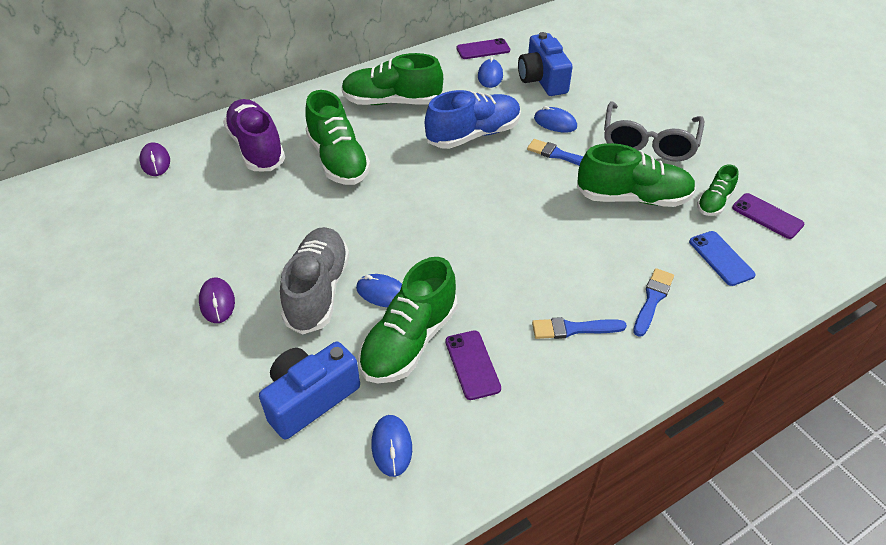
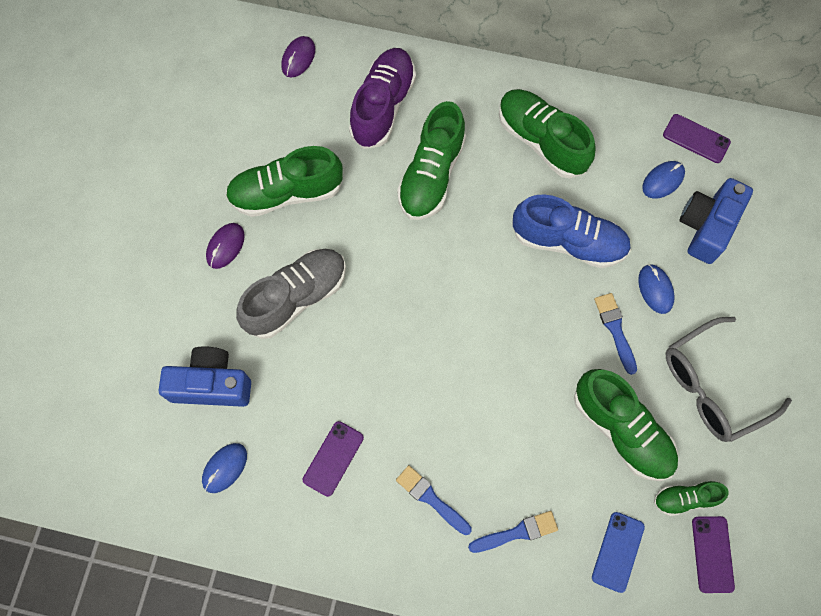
camera: 45 degrees right, 25 degrees up
blue mouse [356,274,402,307] -> none
green shoe [358,257,457,383] -> green shoe moved to [225,146,343,217]

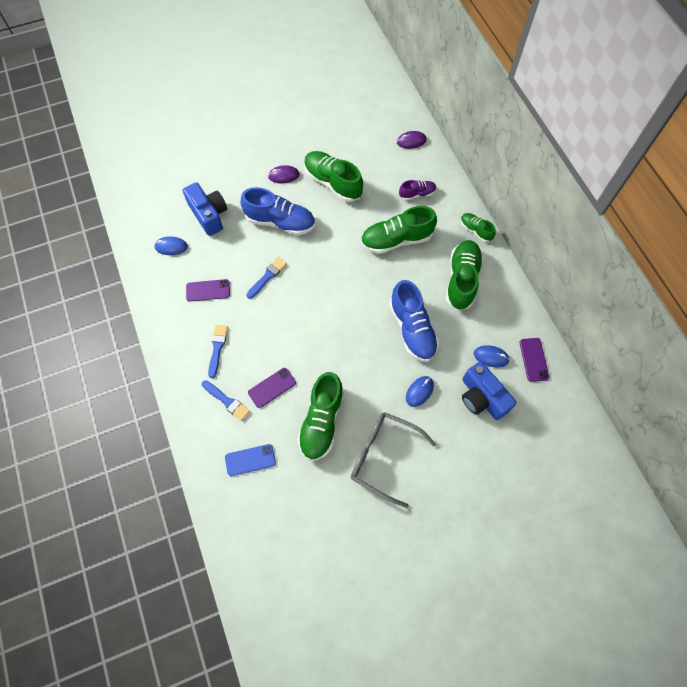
camera: 55 degrees right, 5 degrees down
grey shoe [236,249,346,339] -> blue shoe [240,187,315,235]
purple shoe [349,48,416,149] -> purple shoe [399,180,436,200], size x0.53
blue brush [594,293,637,375] -> blue brush moved to [246,257,287,299]
green shoe [654,481,729,516] -> green shoe moved to [461,213,496,242]
blue camera [680,178,753,264] -> blue camera turned 120 degrees counterclockwise [462,361,517,420]
purple phone [692,516,735,593] -> purple phone moved to [248,368,296,408]

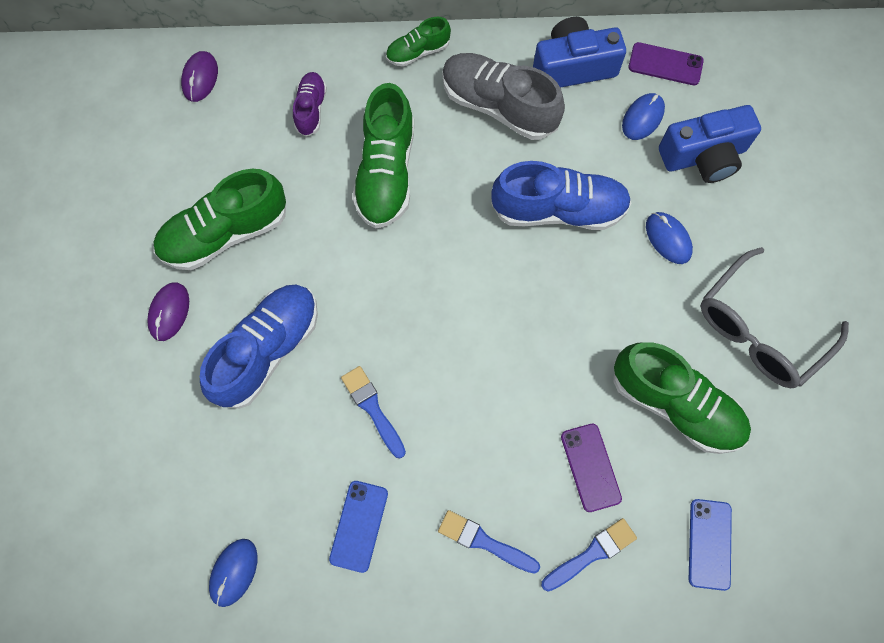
camera: 70 degrees left, 5 degrees up
blue camera [183,182,227,236] -> blue camera moved to [533,17,626,88]
purple phone [186,279,230,302] -> blue phone [329,481,388,573]
green shoe [446,240,483,311] -> grey shoe [442,53,565,140]

